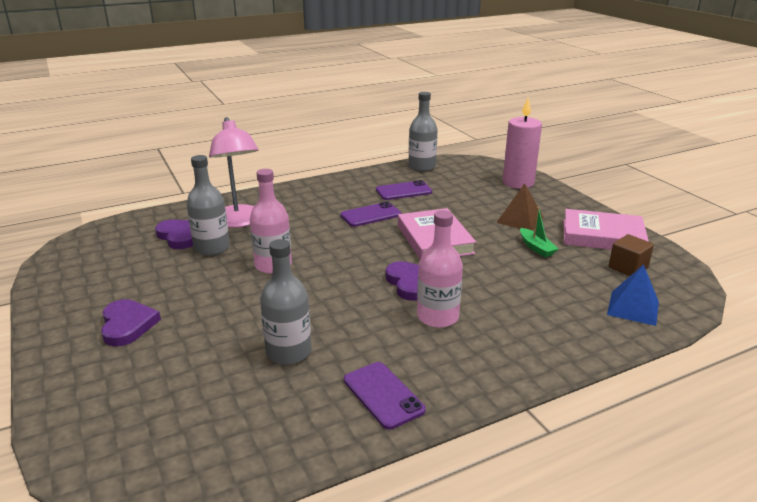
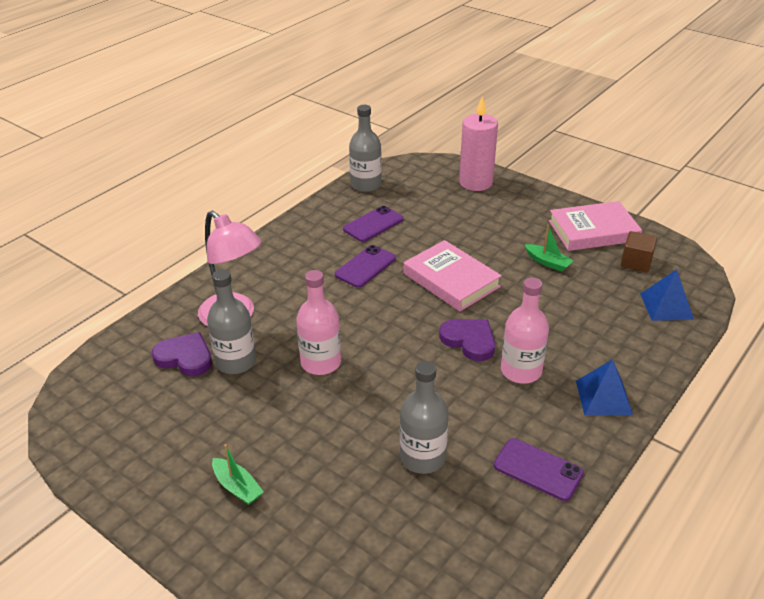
camera: 25 degrees left, 10 degrees up
purple heart [101,299,161,347] -> green boat [212,444,264,505]
brown pyramid [496,183,544,230] -> none
none -> blue pyramid [576,359,633,416]

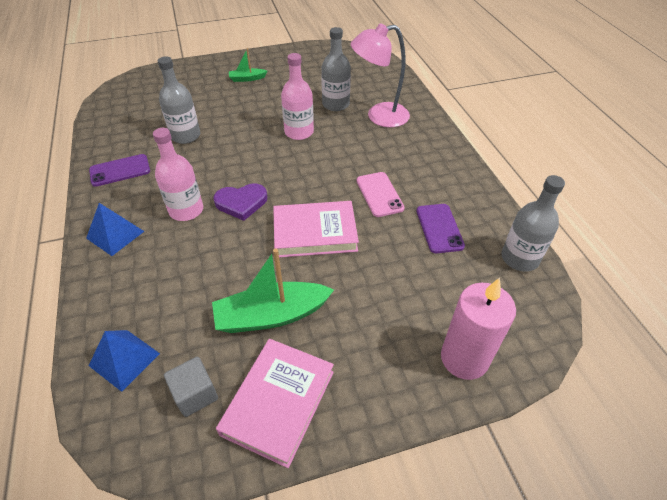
camera: 125 degrees right, 10 degrees up
purple heart [152,332,212,376] -> none
purple phone [335,245,396,288] -> pink phone [357,172,405,217]
green boat [525,225,574,272] -> green boat [212,248,334,333], size x1.93
brown cube [621,231,657,272] -> grey cube [164,357,218,417]

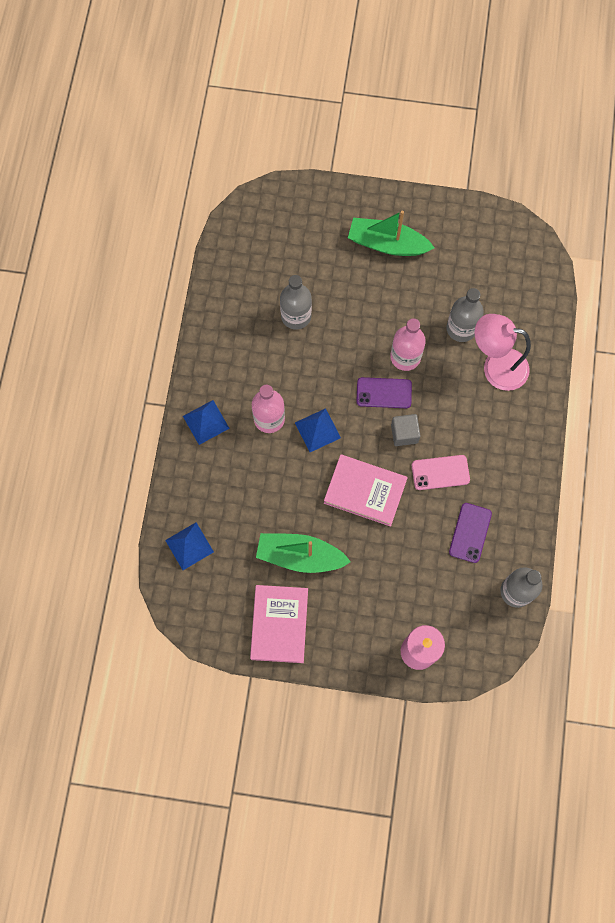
camera: 25 degrees right, 25 degrees up
purple phone [89,154,150,187] -> purple phone moved to [356,377,412,408]
grey cube [164,357,218,417] -> grey cube moved to [391,414,421,446]
purple heart [213,183,267,221] -> blue pyramid [295,408,341,452]
pink book [216,339,334,468] -> pink book turned 45 degrees counterclockwise [250,585,308,663]
green boat [229,48,267,82] -> green boat [348,210,434,256], size x1.93
pink phone [357,172,405,217] -> pink phone turned 75 degrees clockwise [412,455,470,490]

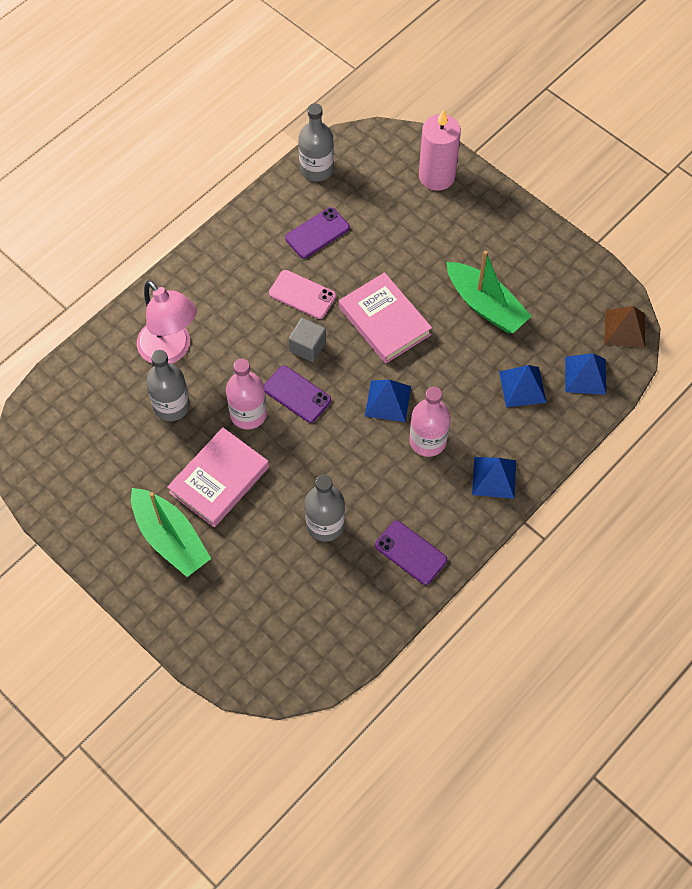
camera: 145 degrees left, 10 degrees down
pink book [250,585,308,663] -> pink book moved to [167,427,269,527]
none -> purple phone [375,521,447,585]
none -> blue pyramid [499,365,547,407]
none -> brown pyramid [605,306,645,348]

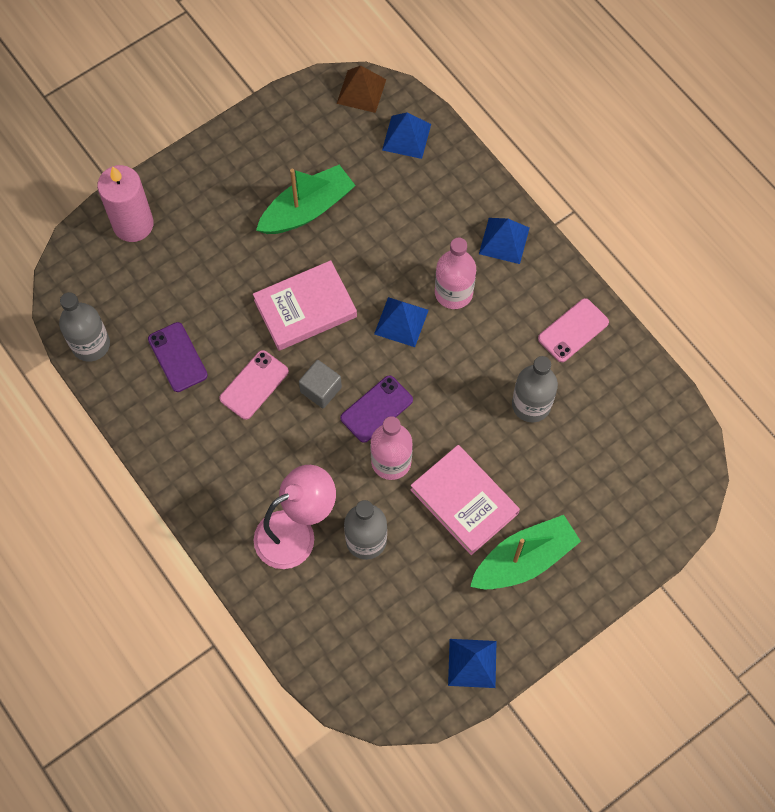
camera: 80 degrees left, 5 degrees up
purple phone [375,521,447,585] -> pink phone [538,298,609,362]
blue pyramid [499,365,547,407] -> blue pyramid moved to [448,639,497,688]

